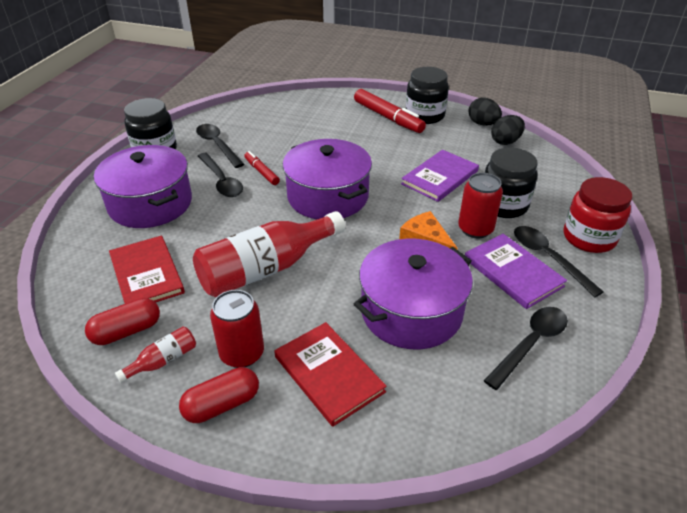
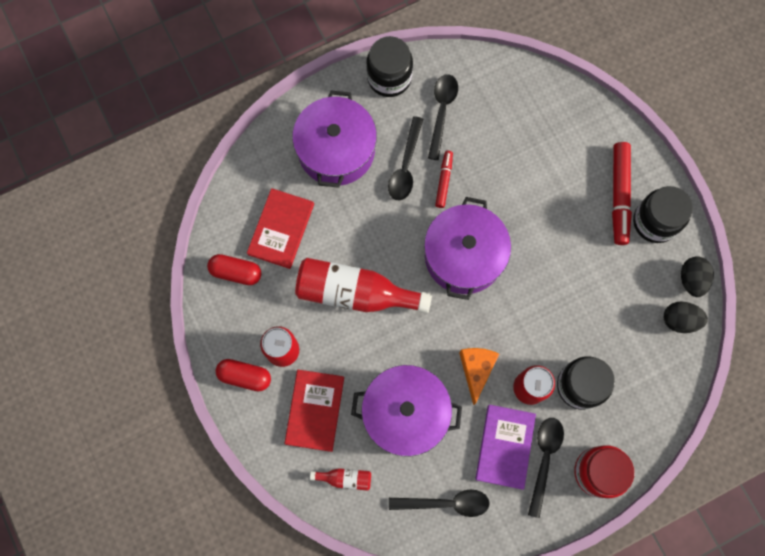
camera: 45 degrees right, 35 degrees up
red bottle [115,326,196,383] -> red bottle moved to [310,468,371,491]
purple book [401,150,479,202] -> none

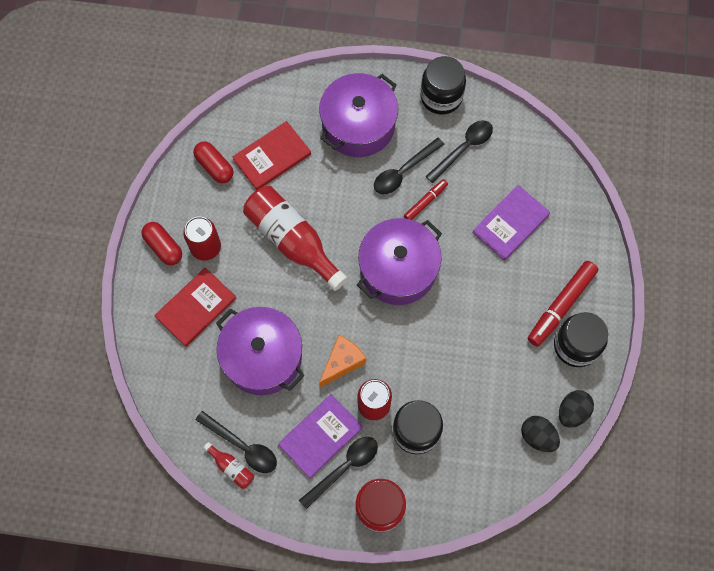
camera: 35 degrees right, 5 degrees down
red bottle [310,468,371,491] -> red bottle moved to [203,442,254,489]
none -> purple book [472,185,550,261]

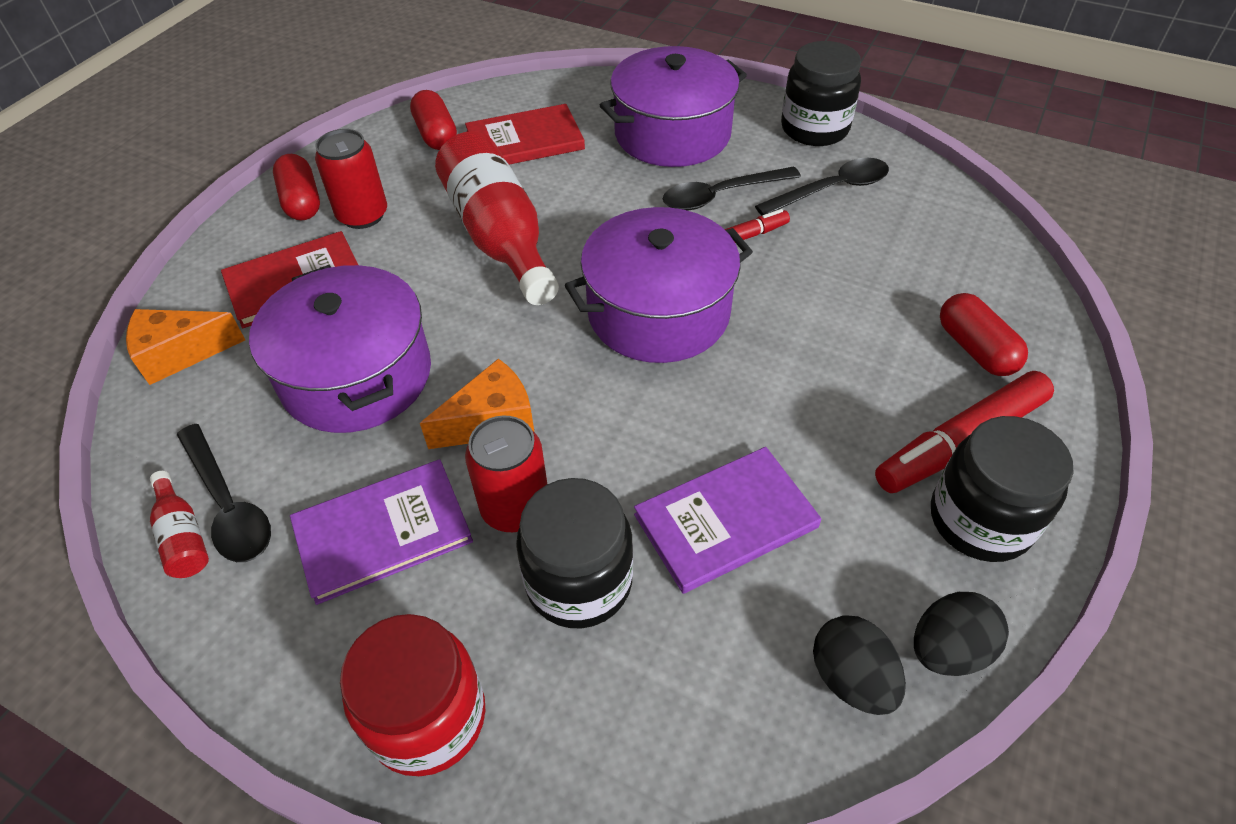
camera: 20 degrees right, 20 degrees down
black spoon [299,437,378,509] -> none
purple book [472,185,550,261] -> purple book moved to [634,447,821,594]
none -> orange cheese [126,309,245,385]
none -> red capsule [940,293,1028,376]

